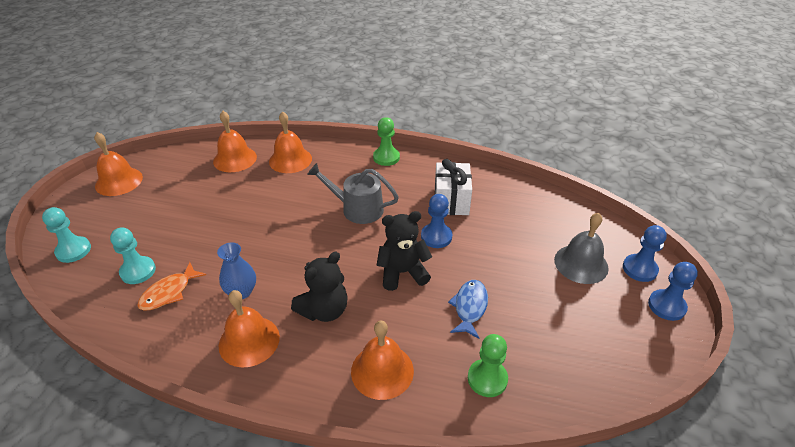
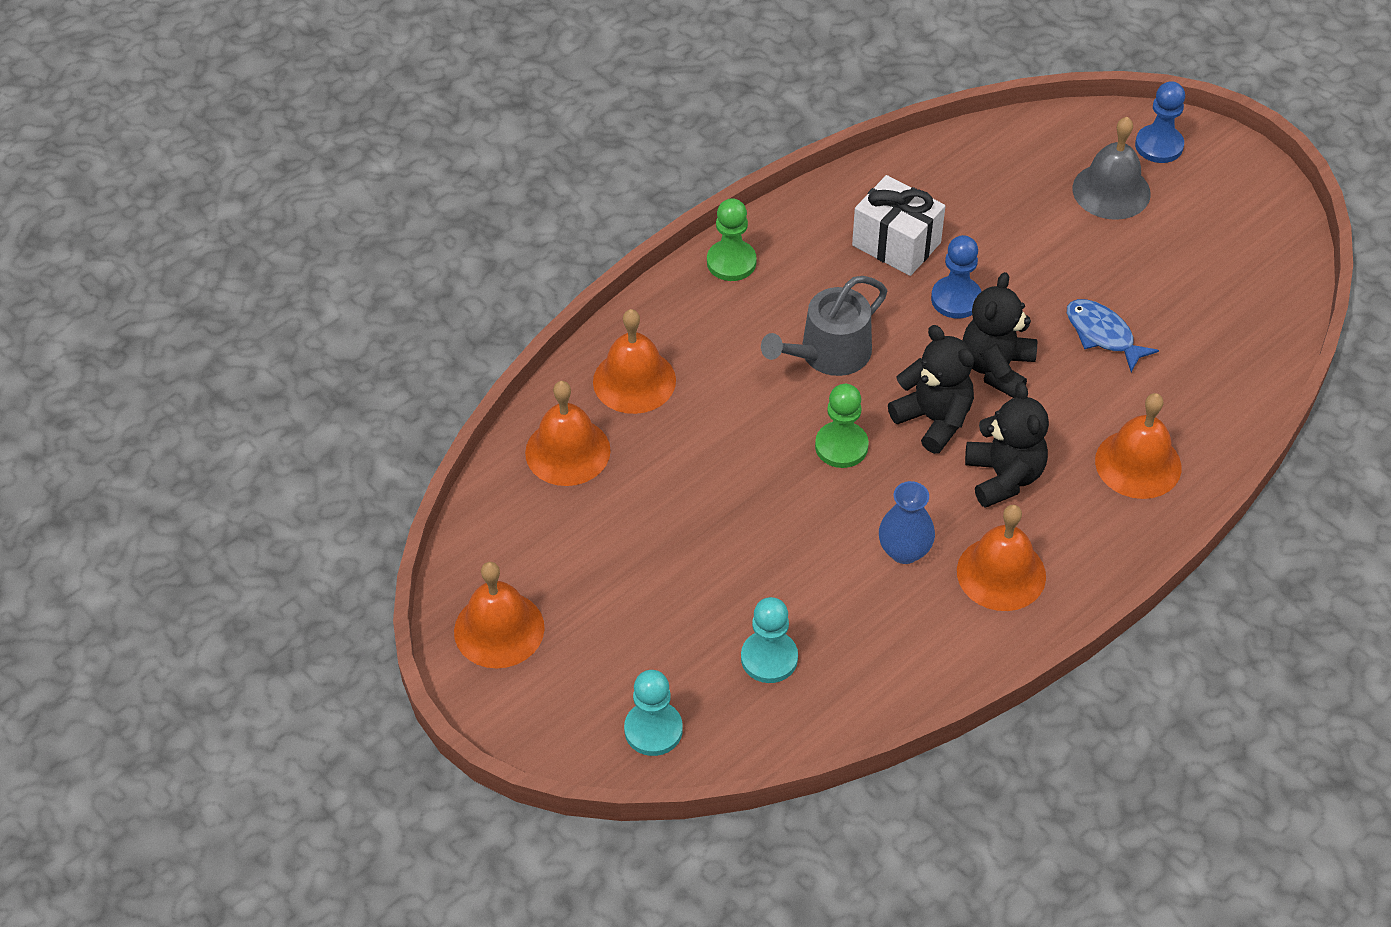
camera: 55 degrees left, 10 degrees up
orange fish [137,262,206,311] -> none
green pawn [468,334,508,397] -> green pawn moved to [815,384,869,468]
blue pawn [648,262,698,321] -> none
none -> black teddy bear [888,325,974,454]

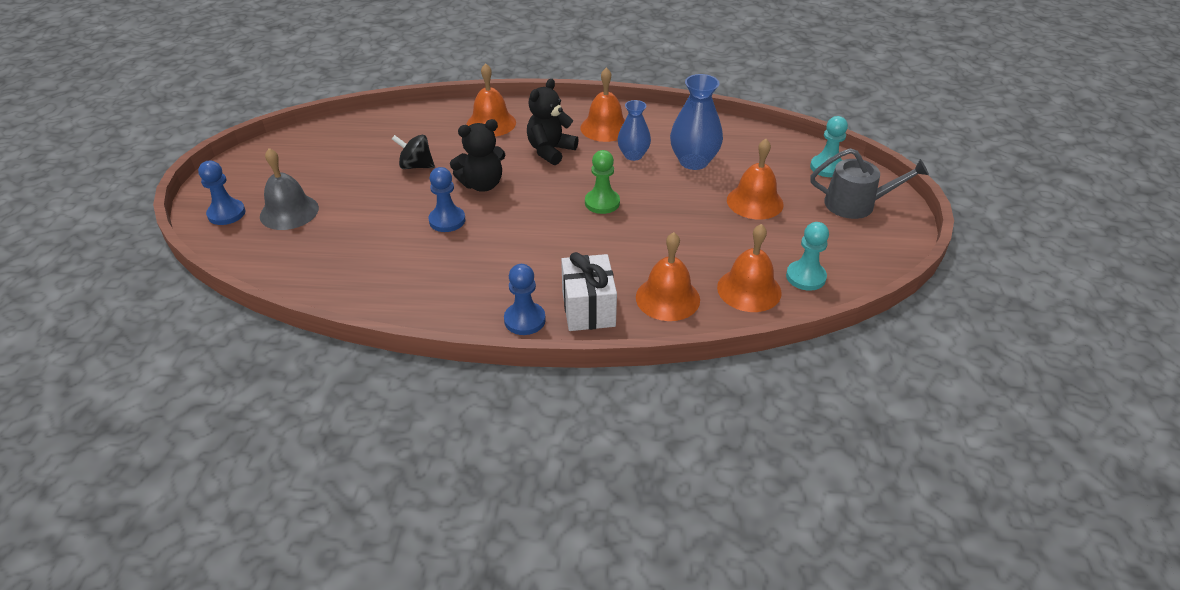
camera: 135 degrees left, 10 degrees down
orange bell [454,562,545,668] -> orange bell moved to [727,139,784,219]
green pawn [707,198,757,281] -> blue pawn [504,264,546,335]
turquoise pawn [741,597,798,683] -> turquoise pawn moved to [786,222,829,291]
grey watering can [761,276,887,376] -> grey watering can moved to [810,148,929,219]
white gift [852,175,945,276] -> white gift moved to [561,252,617,331]
black teddy bear [888,325,974,454] -> none
blue fish [1067,299,1159,372] -> black spinning top [392,135,435,169]
none -> blue vase [670,74,723,170]

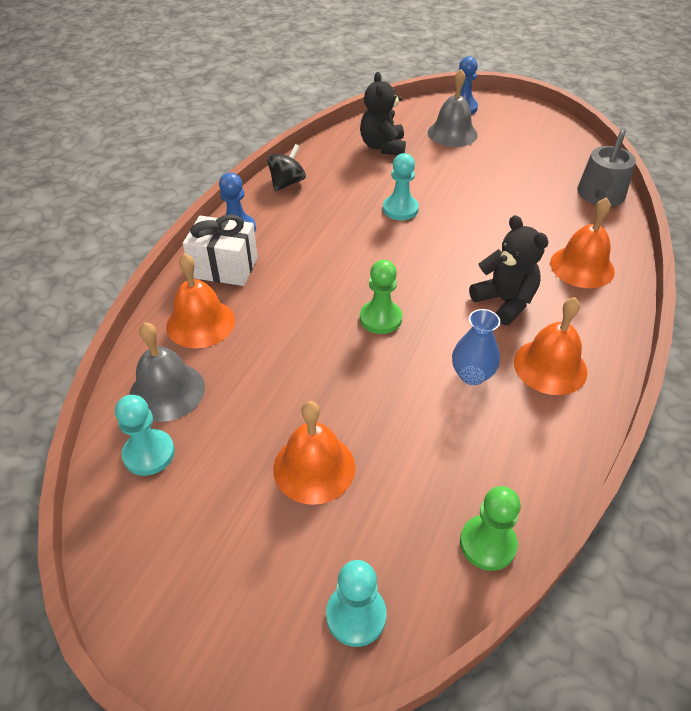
camera: 110 degrees right, 5 degrees up
black spinning top [392,135,435,169] -> black spinning top moved to [267,144,306,192]
blue pawn [428,167,465,232] -> turquoise pawn [383,153,419,220]
black teddy bear [450,119,505,192] -> black teddy bear moved to [360,72,406,155]
blue vase [670,74,723,170] -> none
orange bell [717,224,782,312] -> grey bell [129,322,205,422]
grey watering can [810,148,929,219] -> grey watering can moved to [577,128,636,206]
none -> green pawn [460,486,521,571]

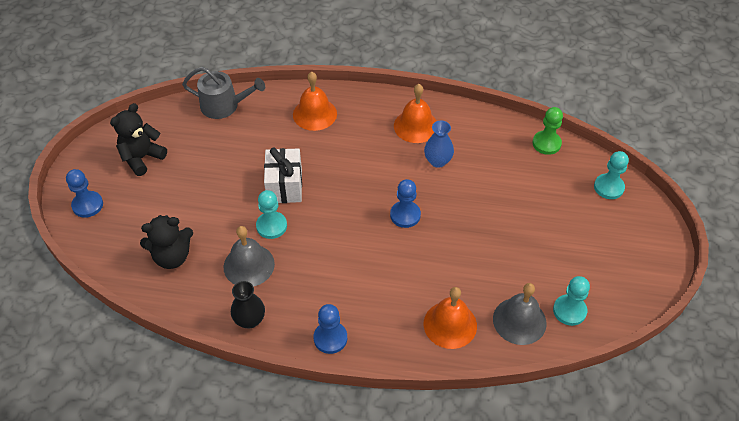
camera: 105 degrees left, 5 degrees up
white gift [183,214,258,286] -> white gift moved to [264,147,302,203]
black spinning top [267,144,306,192] -> black vase [231,281,265,329]
orange bell [273,401,355,505] -> none
green pawn [360,260,402,334] -> blue pawn [390,179,421,228]
grey bell [428,69,478,147] -> grey bell moved to [224,226,275,287]
black teddy bear [469,215,549,325] -> black teddy bear moved to [110,103,167,176]

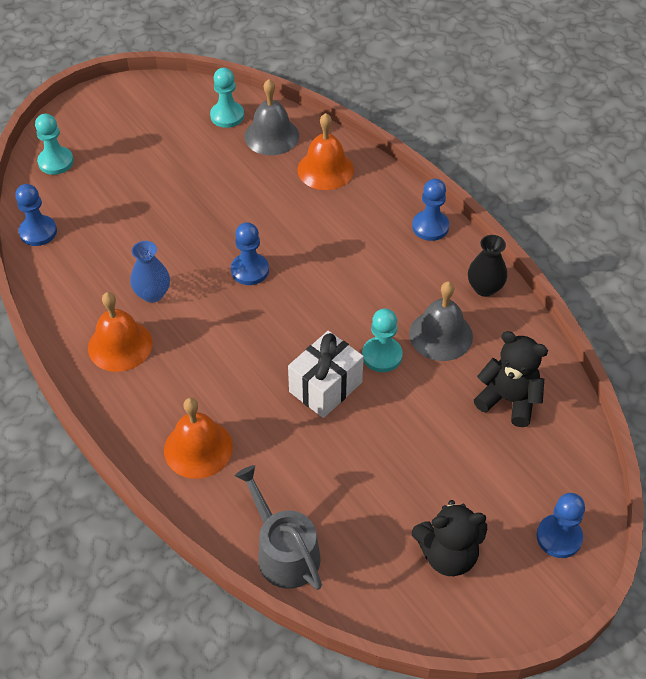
camera: 135 degrees left, 0 degrees up
green pawn [532,107,563,155] -> blue pawn [15,184,57,246]

